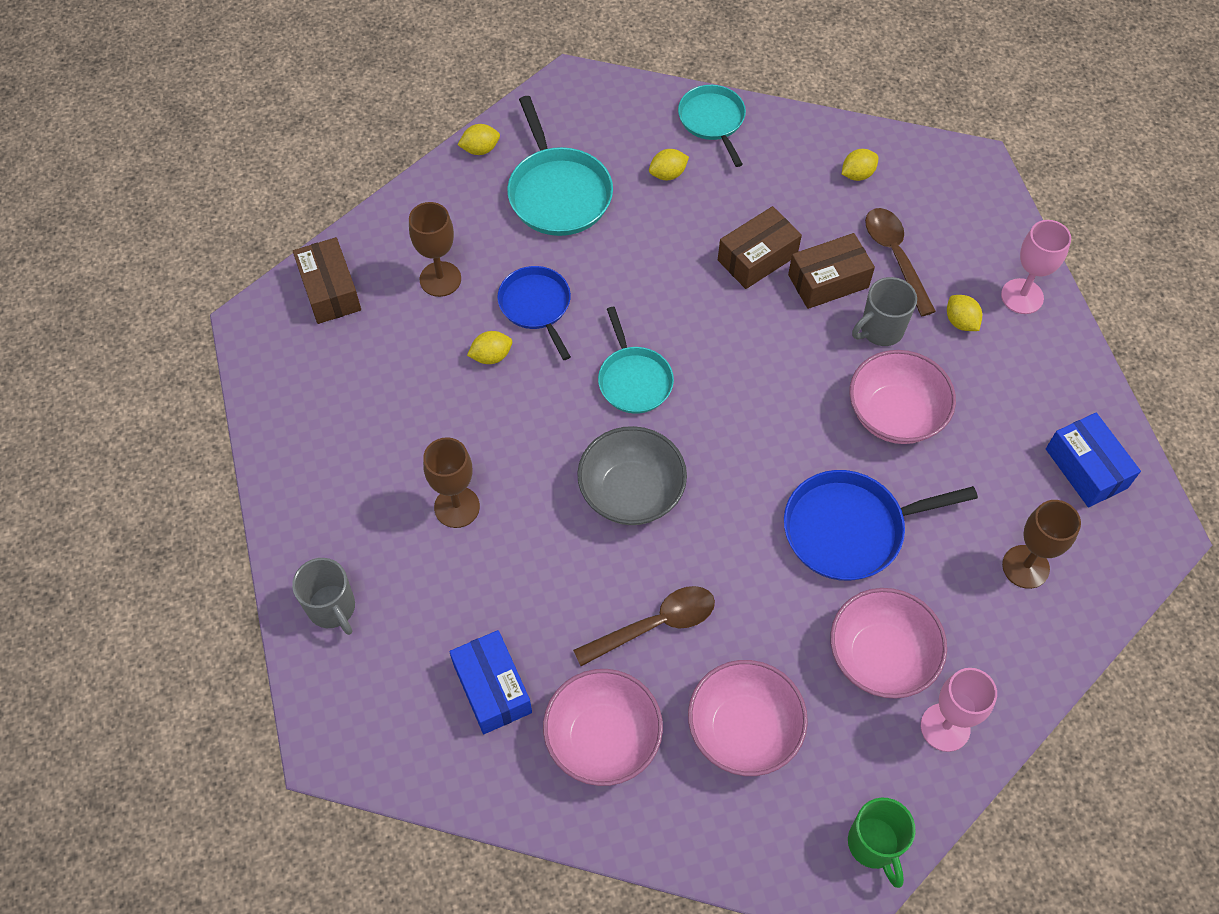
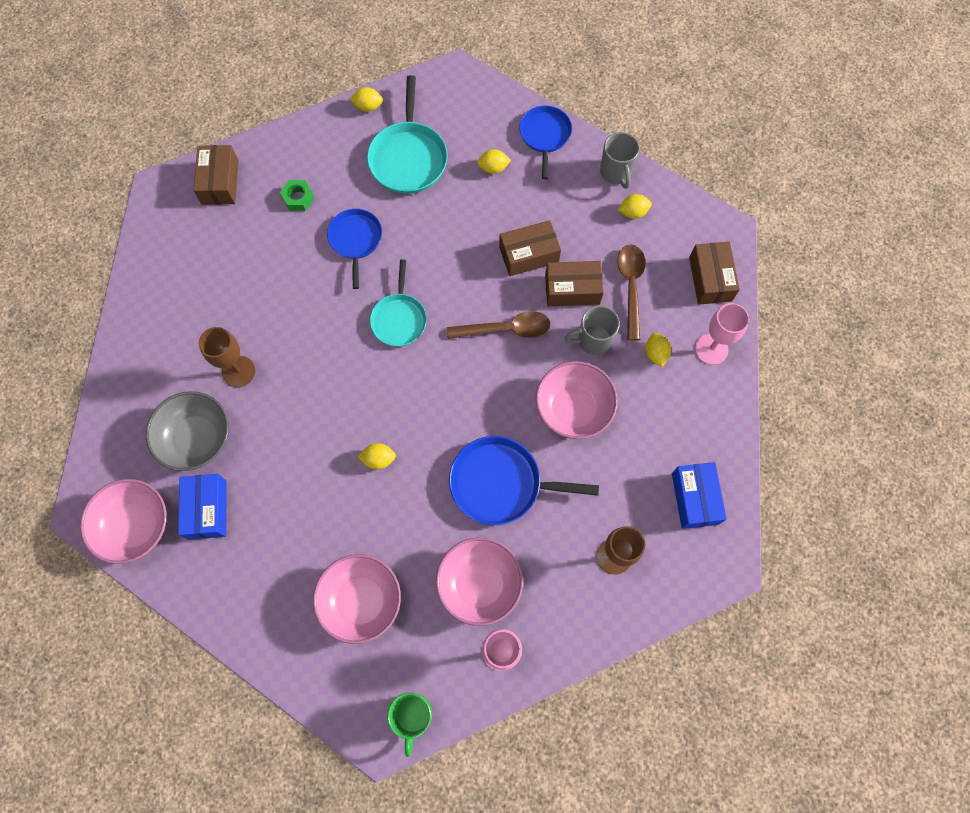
camera: 20 degrees right, 10 degrees up
grey mug [292,558,355,635] -> grey mug moved to [600,132,639,189]
brown goblet [409,202,461,297] -> green nut [280,180,315,211]
yellow lemon [467,331,512,364] -> yellow lemon moved to [358,443,396,470]
pink bowl [543,669,663,786] -> pink bowl moved to [80,479,167,564]
brown spoon [573,586,715,666] -> brown spoon moved to [447,311,551,339]
grey bowl [577,426,687,525] -> grey bowl moved to [146,391,229,471]
turquoise pan [678,85,746,167] -> blue pan [519,106,572,179]
none -> brown box [689,242,740,305]

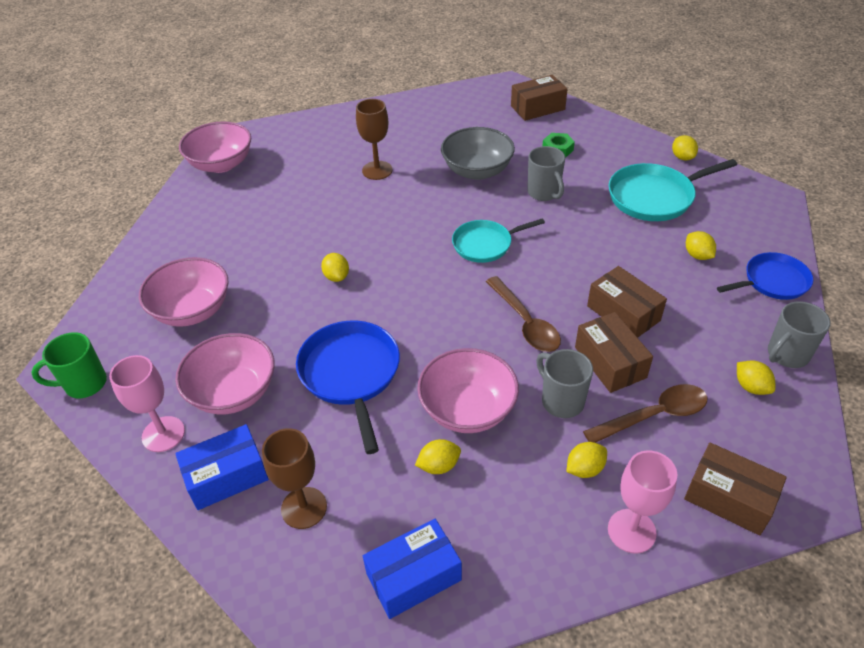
camera: 70 degrees right, 25 degrees down
grey bowl [146,391,229,471] -> grey bowl moved to [441,127,515,180]
blue box [178,474,227,540] -> blue box moved to [175,424,269,510]
blue pan [327,209,382,289] -> grey mug [527,146,565,201]
brown box [689,242,740,305] -> brown box turned 60 degrees clockwise [684,443,787,536]
none -> yellow lemon [415,439,461,474]

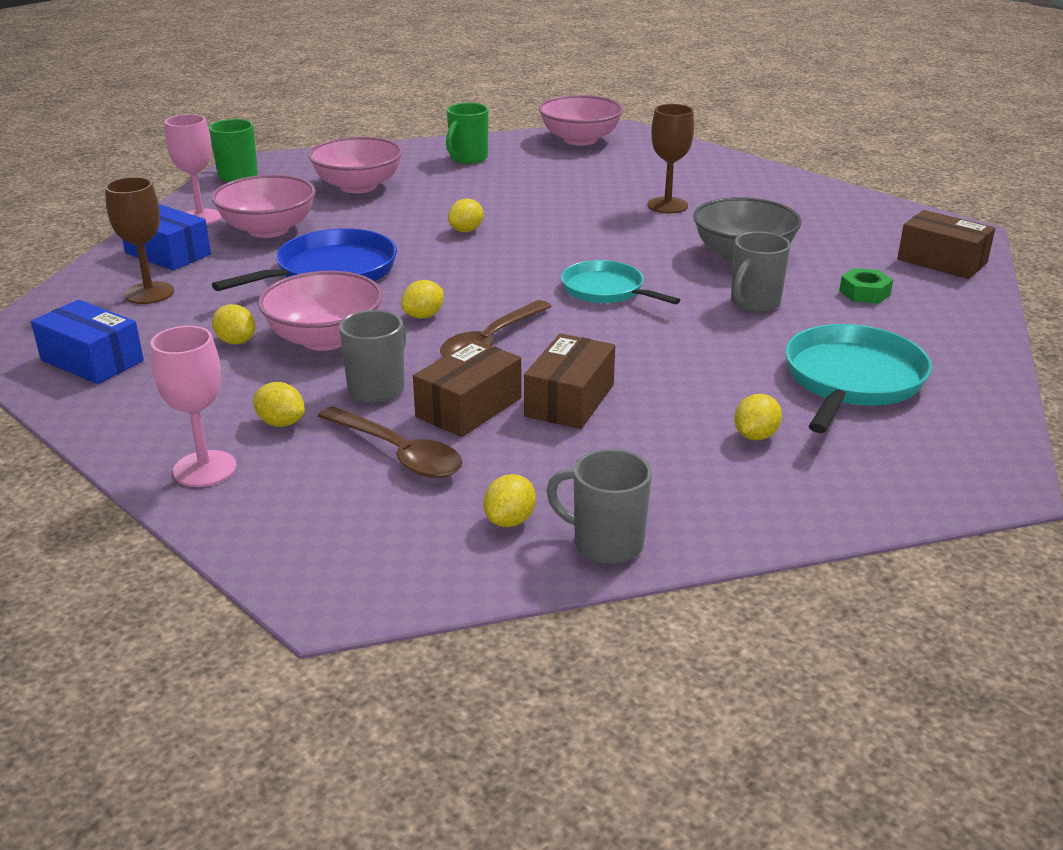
camera: 60 degrees right, 15 degrees down
turquoise pan [609,159,737,221] -> turquoise pan turned 75 degrees clockwise [785,324,932,433]
yellow lemon [672,135,698,161] -> yellow lemon moved to [401,280,444,319]
brown box [684,443,787,536] -> none
blue pan [717,252,813,300] -> none
none -> green mug [446,103,489,164]

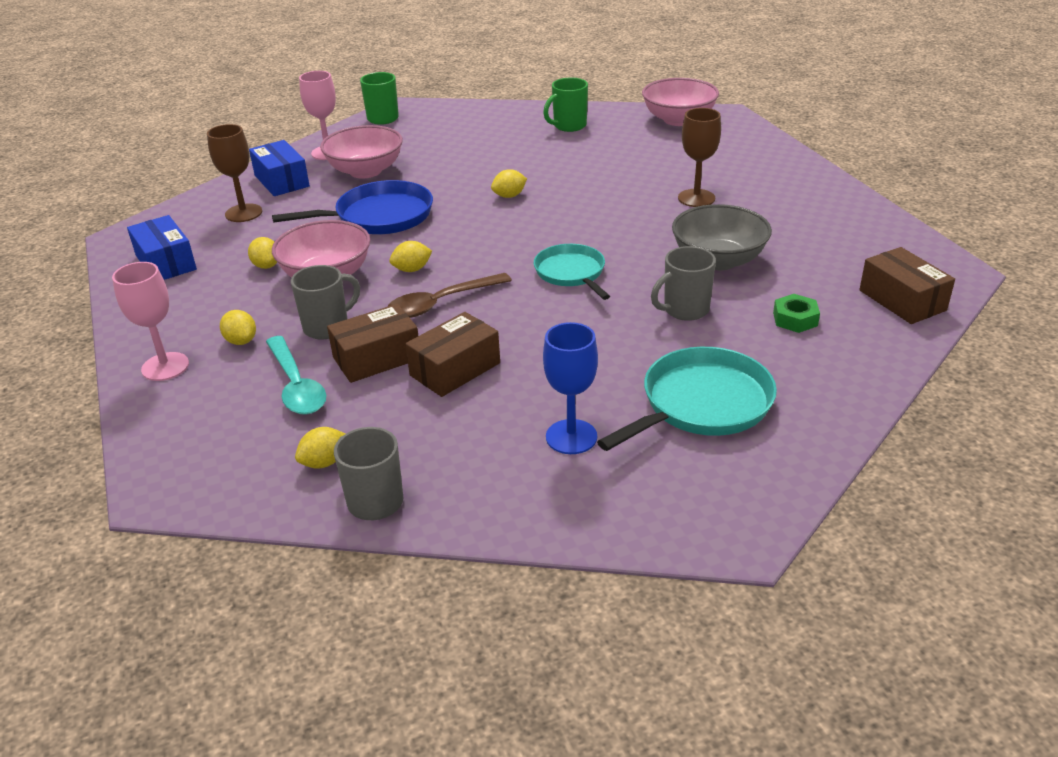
camera: 25 degrees right, 5 degrees up
pink bowl [308,137,403,193] -> none
brown spoon [318,406,462,478] -> turquoise spoon [266,336,326,415]
yellow lemon [734,394,782,440] -> blue goblet [543,322,598,454]

